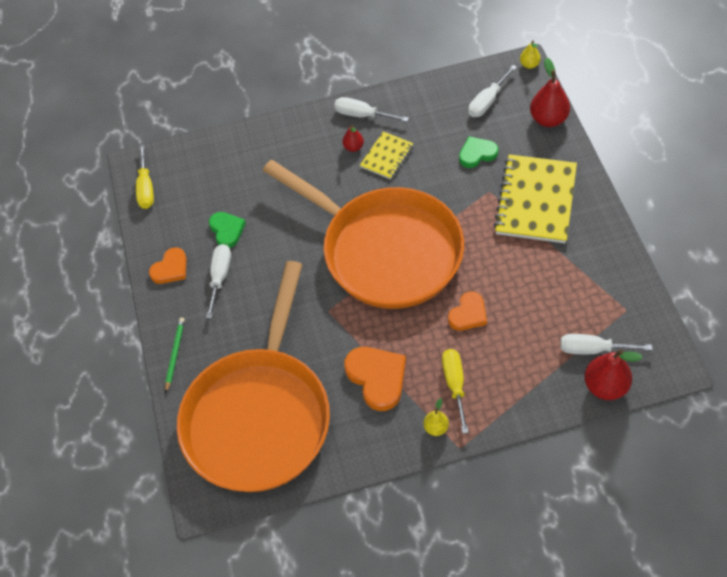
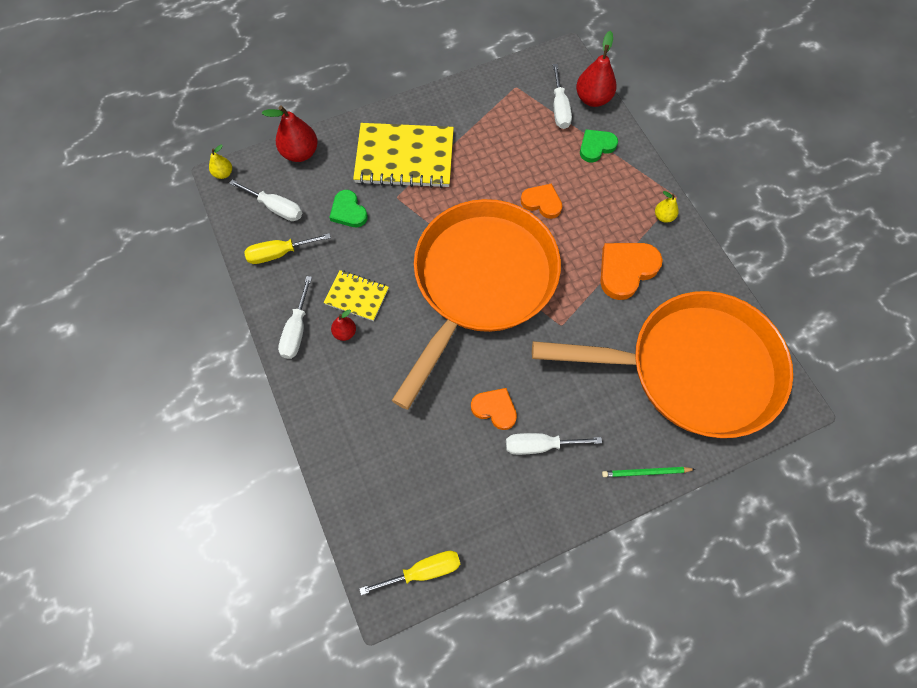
camera: 105 degrees left, 10 degrees up
orange heart [149,248,187,284] -> orange heart moved to [471,388,517,430]
green heart [209,212,246,248] -> green heart moved to [580,129,618,162]
yellow screwdriver [442,349,469,434] -> yellow screwdriver moved to [244,233,331,264]

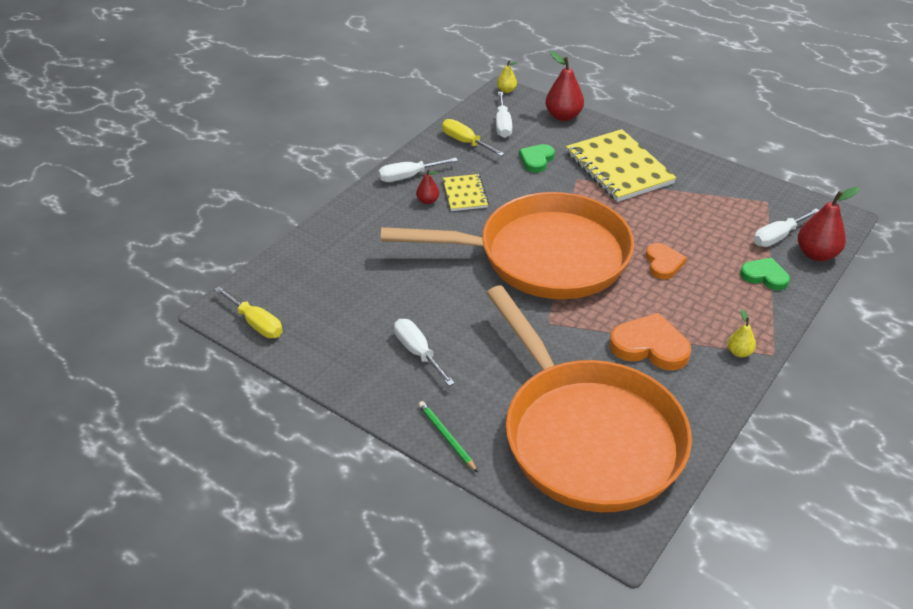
camera: 60 degrees right, 25 degrees down
orange heart [471,388,517,430] -> none

